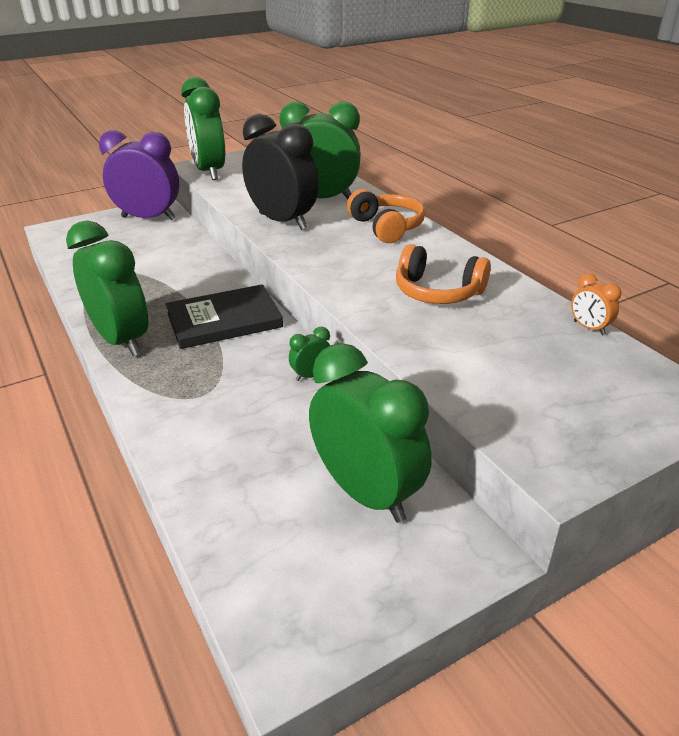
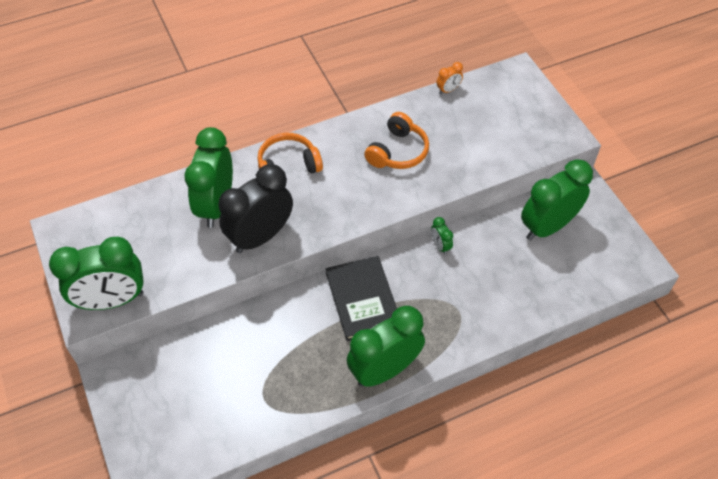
camera: 85 degrees left, 20 degrees up
purple clock [99,130,179,220] -> none

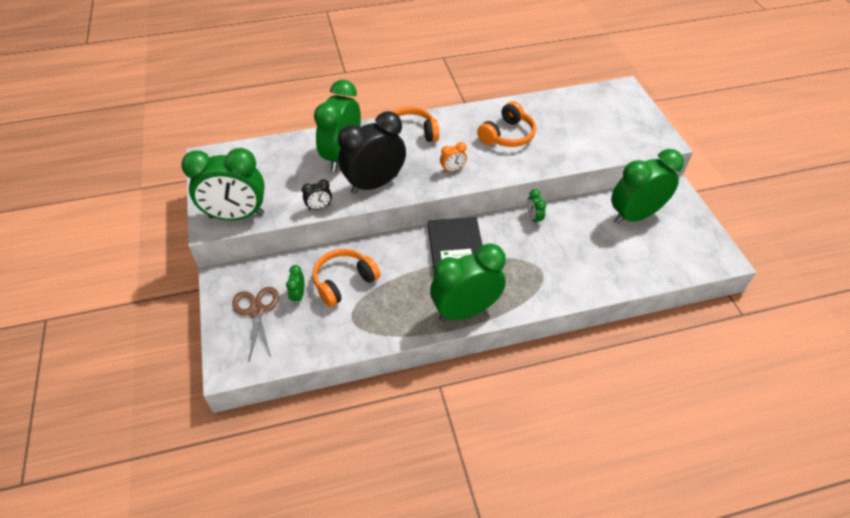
camera: 10 degrees right, 5 degrees down
orange clock [437,62,463,94] -> orange clock moved to [440,142,467,173]
none -> brown scissors [232,287,279,361]
none -> green clock [286,265,304,305]
none -> black clock [302,179,332,211]
none -> orange headphones [312,249,380,307]

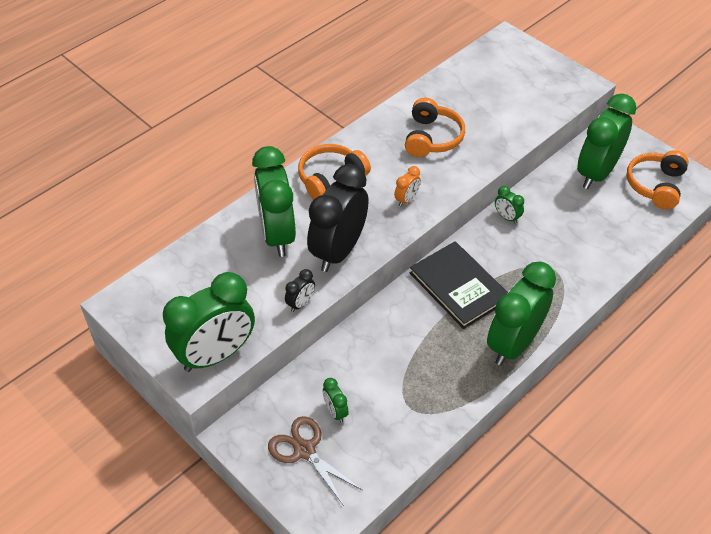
camera: 30 degrees left, 0 degrees up
orange headphones [312,249,380,307] -> orange headphones moved to [626,150,689,209]

